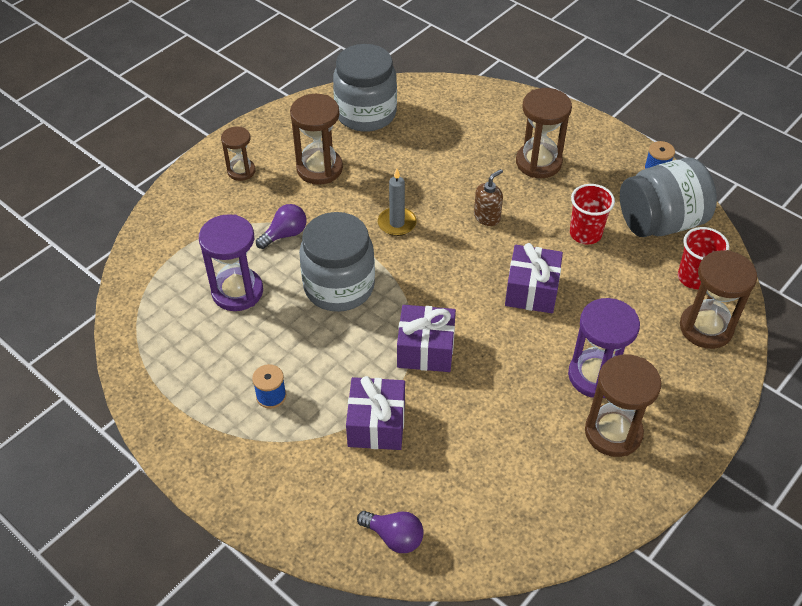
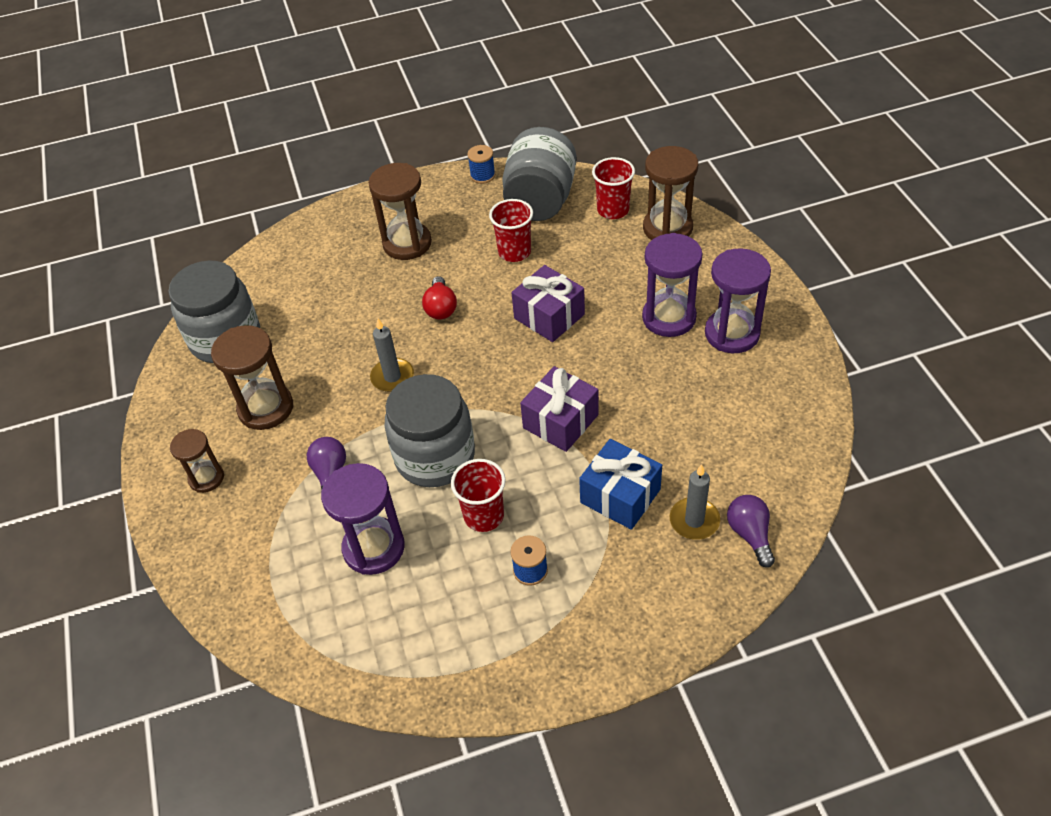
camera: 55 degrees left, 0 degrees up
purple gift [346,376,405,450] -> blue gift [579,439,662,530]
purple light bulb [357,511,424,553] -> purple light bulb turned 75 degrees counterclockwise [727,495,775,568]
brown soap dispenser [474,169,503,226] -> red light bulb [422,276,457,319]
brown hourglass [585,354,661,457] -> purple hourglass [705,248,771,353]
none -> red cup [451,459,506,532]
none -> grey candle [670,464,720,540]

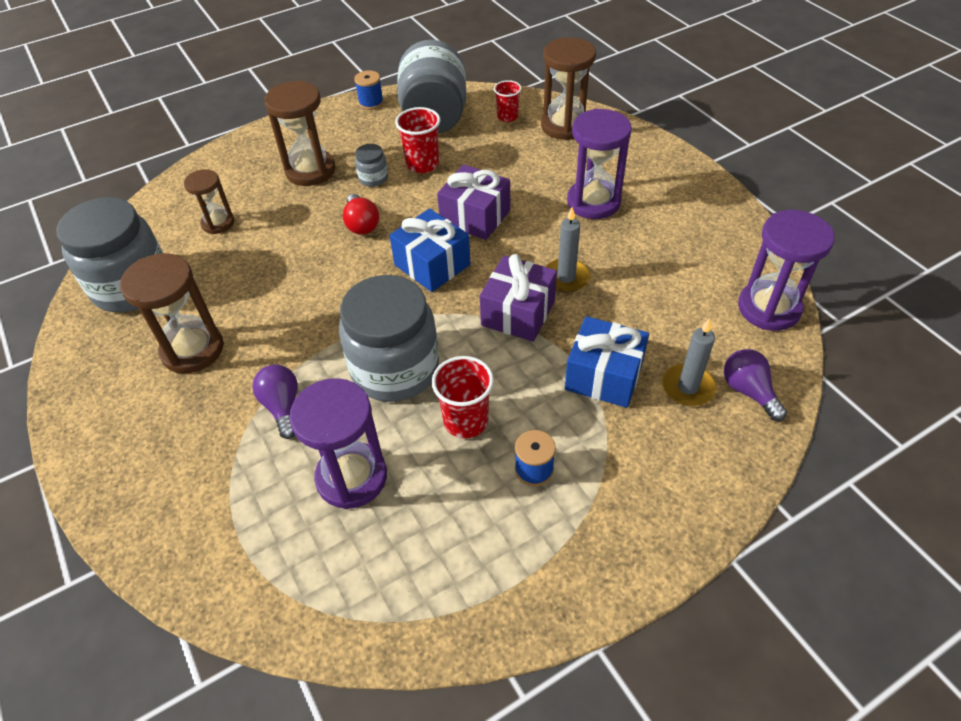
camera: 15 degrees left, 0 degrees up
brown hourglass [170,429,224,493] -> brown hourglass moved to [184,169,234,234]
grey candle [370,319,414,392] -> grey candle moved to [546,207,590,293]
red cup [592,157,635,219] -> red cup [494,80,522,122], size x0.67
purple hourglass [705,248,771,353] -> purple hourglass moved to [738,210,835,331]
none -> grey jar [355,144,388,187]
none -> blue gift [389,208,470,292]

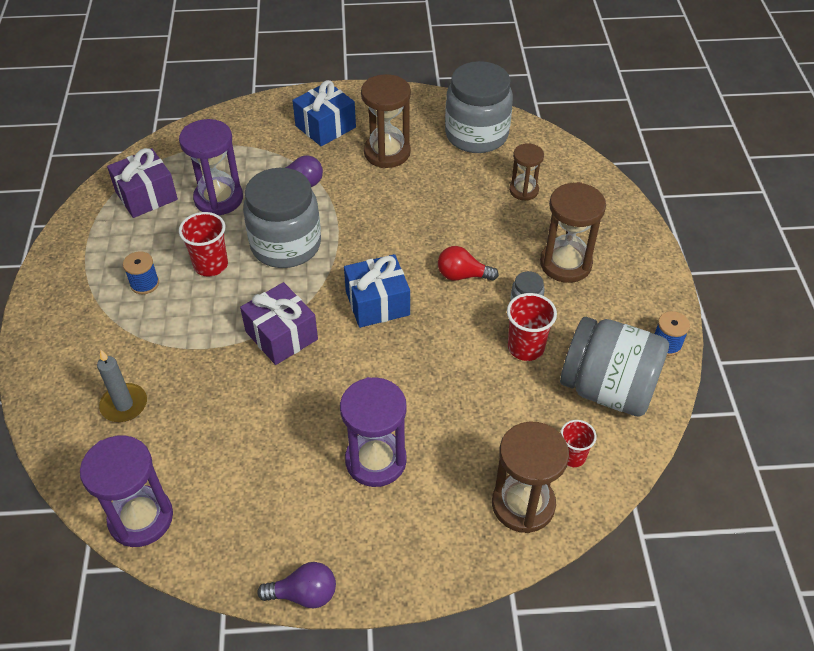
camera: 115 degrees right, 0 degrees up
purple gift [437,164,510,240] -> purple gift moved to [107,148,178,218]
grey candle [546,207,590,293] -> none
blue gift [565,316,649,408] -> blue gift moved to [292,80,356,146]
purple light bulb [724,349,787,421] -> purple light bulb moved to [257,562,336,608]

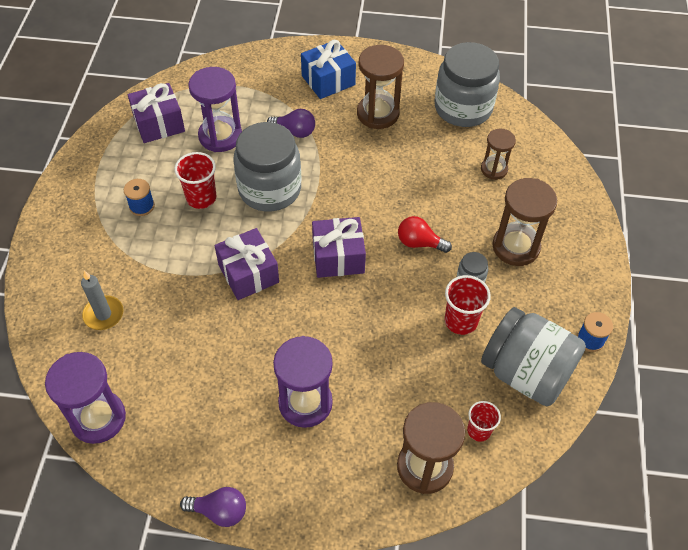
camera: 10 degrees right, 5 degrees up
blue gift [344,254,410,328] -> purple gift [312,217,366,278]

